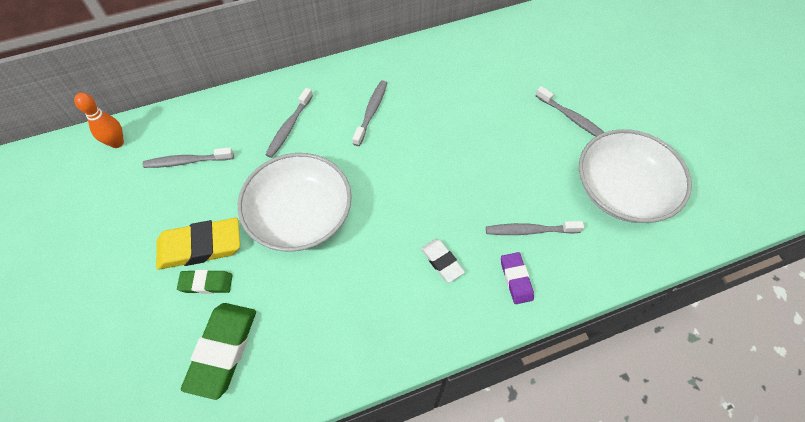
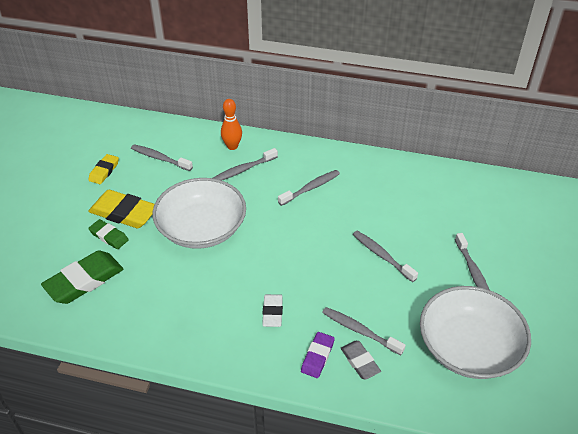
camera: 35 degrees right, 15 degrees down
orange bowling pin [74,92,124,148] -> orange bowling pin moved to [221,99,242,150]
none -> yellow eraser [88,154,119,184]
none -> grey eraser [341,341,381,380]
none -> grey toothbrush [353,231,418,282]

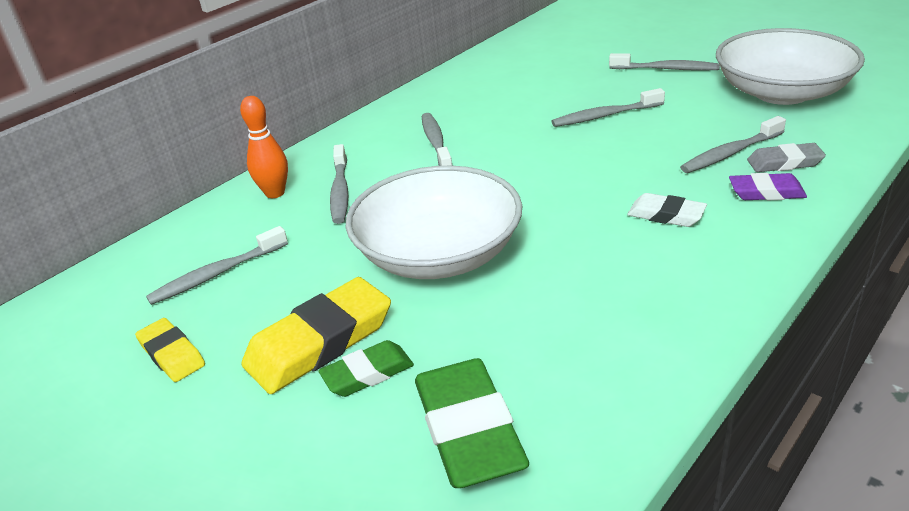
camera: 60 degrees left, 10 degrees down
purple eraser [301,332,335,378] -> purple eraser turned 45 degrees counterclockwise [729,173,807,201]

